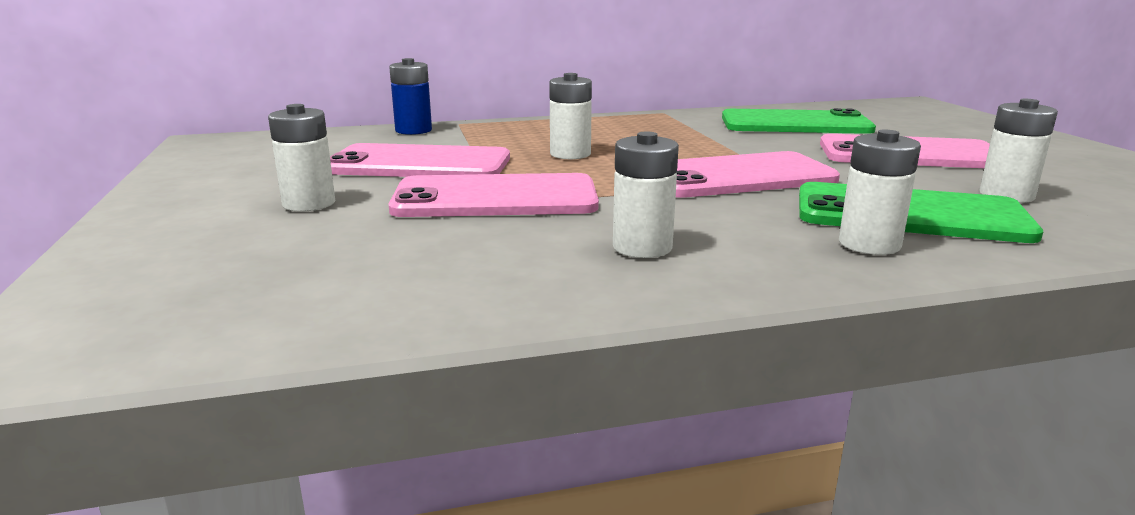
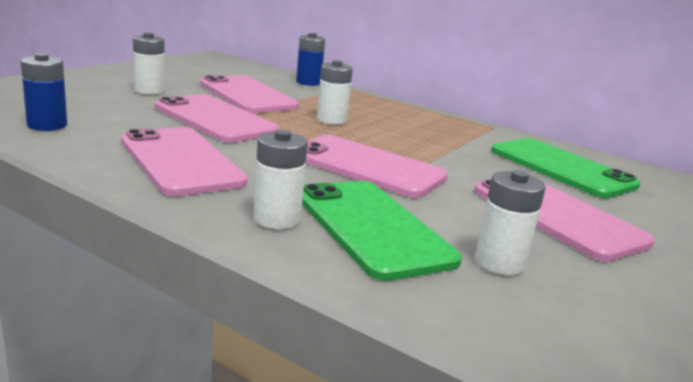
camera: 45 degrees right, 0 degrees up
white battery [613,131,679,258] -> pink phone [121,127,247,196]
none -> blue battery [21,53,67,131]

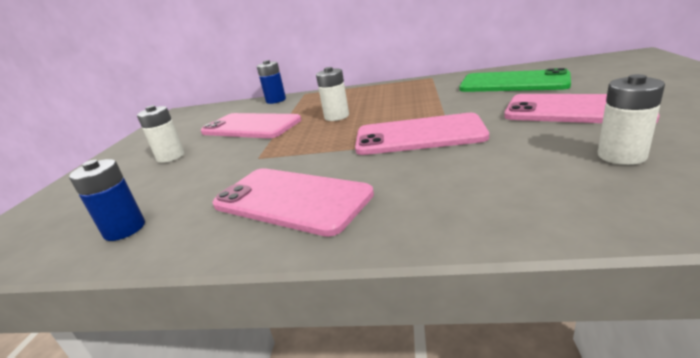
camera: 20 degrees left, 5 degrees up
pink phone [155,94,279,143] -> none
white battery [253,130,308,229] -> none
green phone [302,181,462,281] -> none

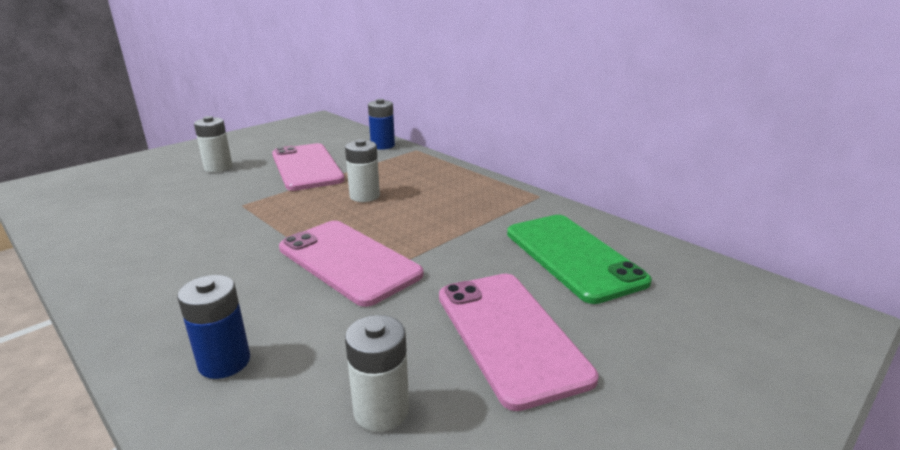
camera: 35 degrees right, 0 degrees up
blue battery [69,159,145,241] -> blue battery moved to [178,275,250,379]
pink phone [212,168,374,237] -> none

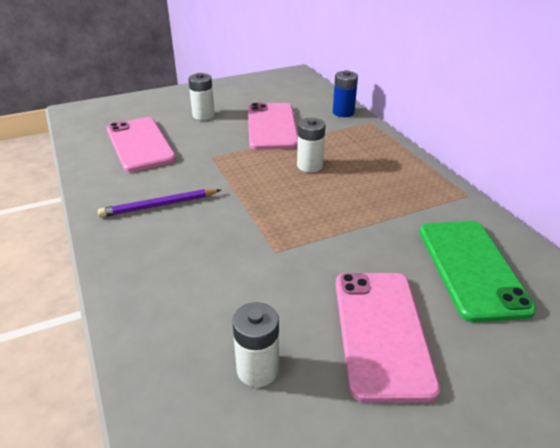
camera: 20 degrees right, 10 degrees up
blue battery [178,275,250,379] -> none
pink phone [279,221,424,307] -> pink phone moved to [107,117,176,172]
none -> purple pencil [98,189,221,217]

